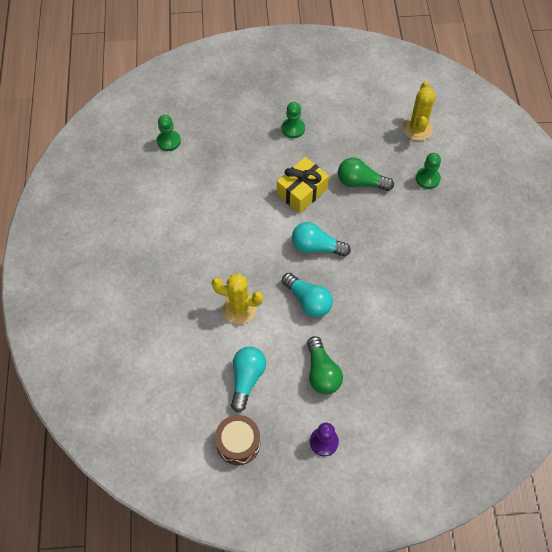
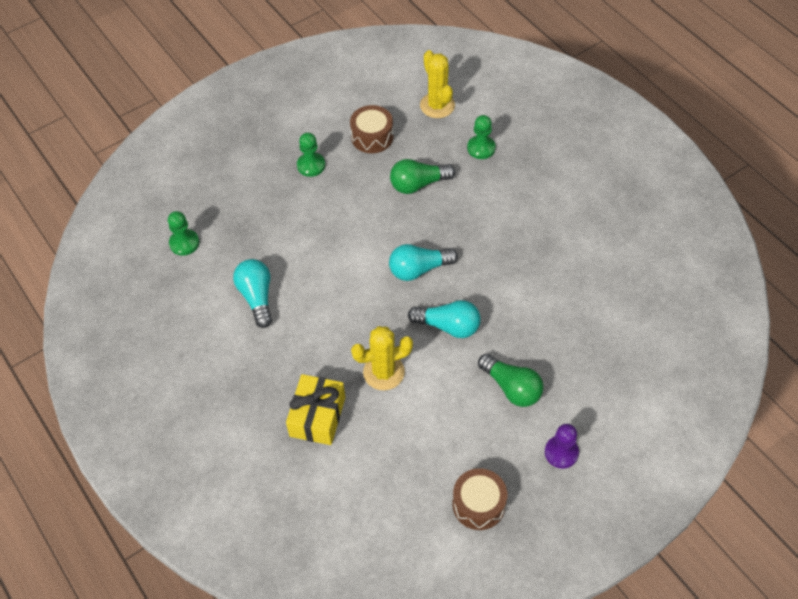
camera: 30 degrees left, 5 degrees down
turquoise light bulb [231,346,266,412] -> turquoise light bulb moved to [233,259,272,328]
yellow gift [277,157,329,213] -> yellow gift moved to [286,374,345,445]
none -> brown drum [350,105,393,153]

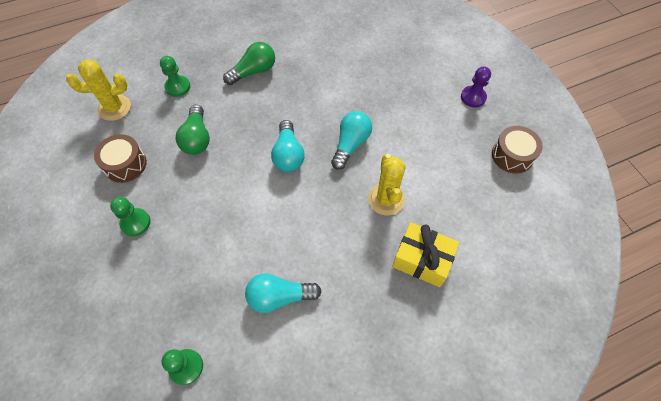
camera: 80 degrees left, 5 degrees up
green light bulb [478,353,543,407] -> green light bulb moved to [223,42,275,85]

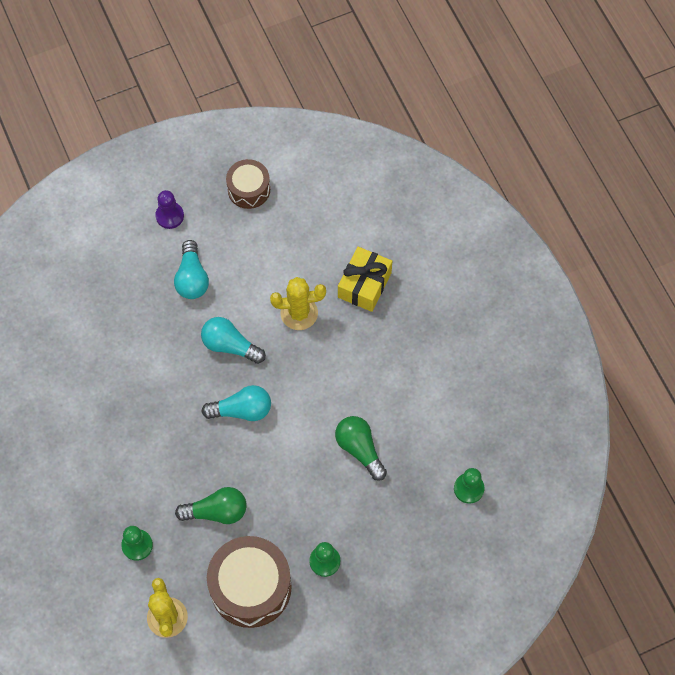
camera: 90 degrees left, 5 degrees up
brown drum [94,134,147,183] -> brown drum [207,536,292,628], size x1.71
green light bulb [223,42,275,85] -> green light bulb moved to [335,416,387,481]
turquoise light bulb [245,273,322,313] -> turquoise light bulb moved to [174,240,209,299]

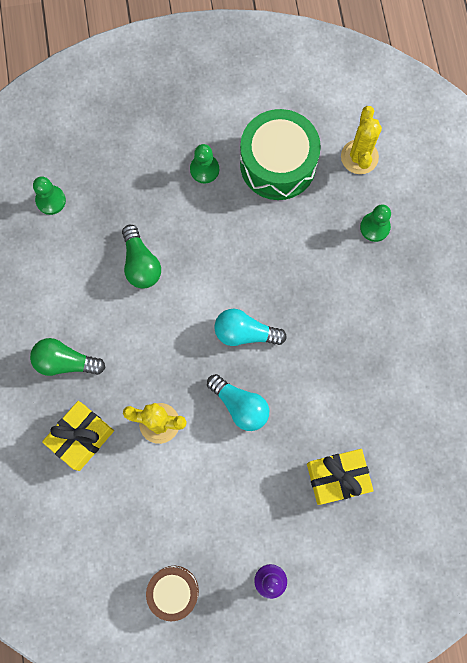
camera: 165 degrees left, 10 degrees up
turquoise light bulb [174,240,209,299] -> none
green light bulb [175,487,247,524] -> green light bulb moved to [30,338,106,376]
brown drum [207,536,292,628] -> green drum [240,109,321,200]
none -> yellow gift [307,449,374,505]

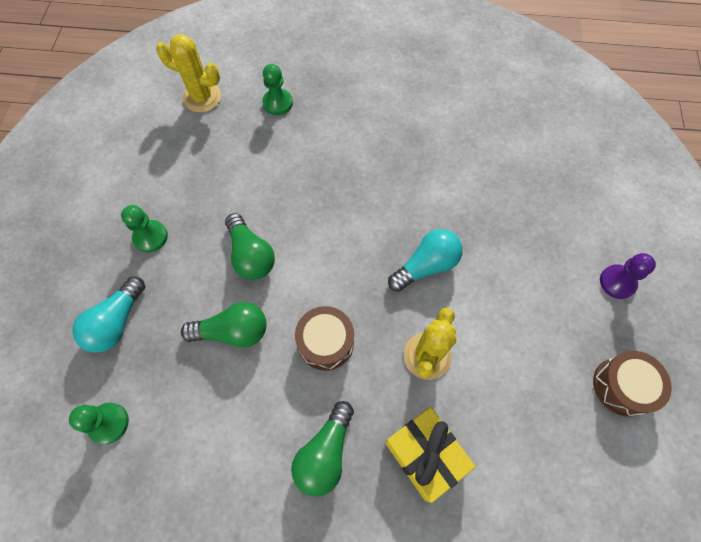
camera: 75 degrees left, 10 degrees down
turquoise light bulb [214,309,287,346] -> turquoise light bulb moved to [72,277,145,353]
green drum [240,109,321,200] -> none
yellow gift [307,449,374,505] -> none
none -> green light bulb [225,213,275,280]
none -> brown drum [295,306,354,371]

